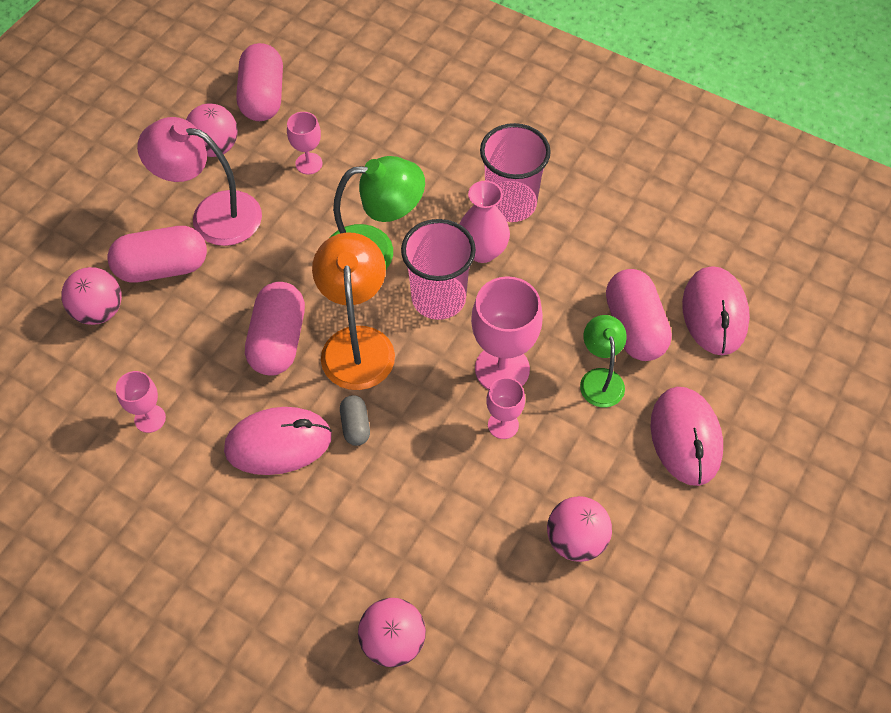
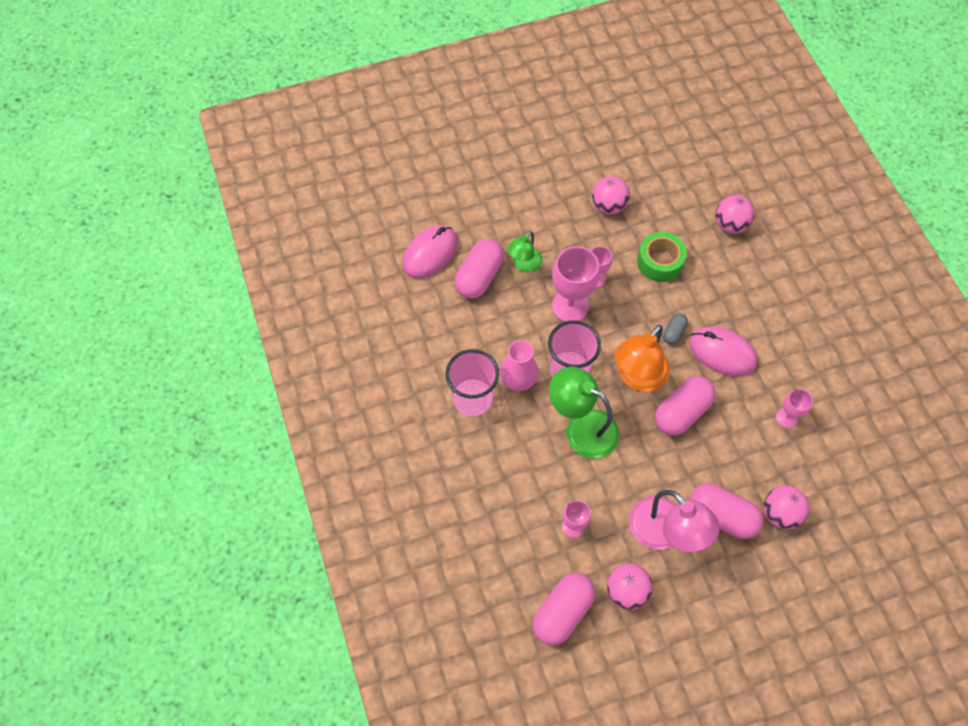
camera: 140 degrees left, 5 degrees up
pink mouse [651,387,723,486] -> none
none -> green tape [637,232,687,282]

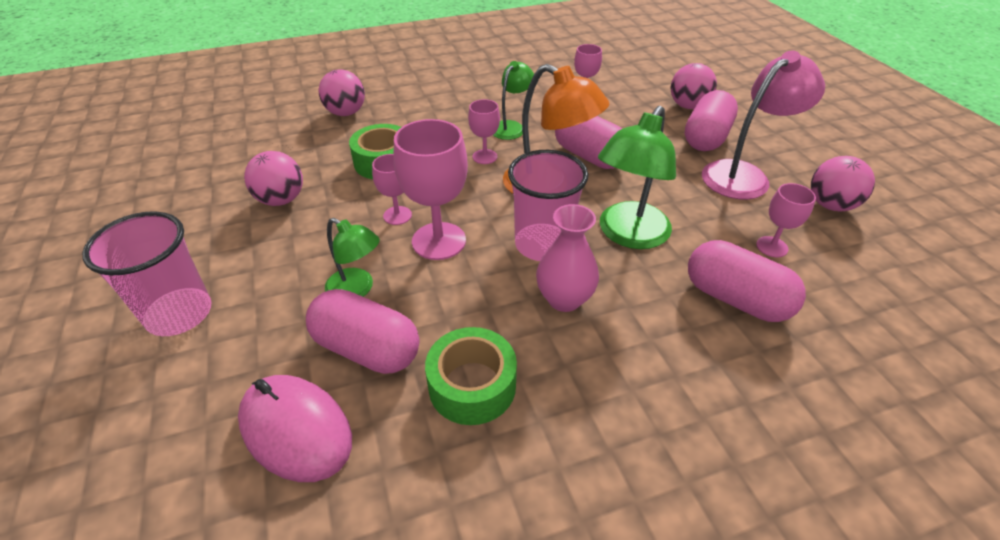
camera: 90 degrees left, 20 degrees down
pink cup [446,349,499,416] -> pink cup moved to [82,211,211,336]
pink capsule [533,573,596,645] -> pink capsule moved to [688,240,806,322]
grey capsule [663,313,688,344] -> pink goblet [468,99,500,164]
pink mouse [689,327,758,376] -> green lamp [493,61,534,140]
none -> green tape [425,327,517,425]

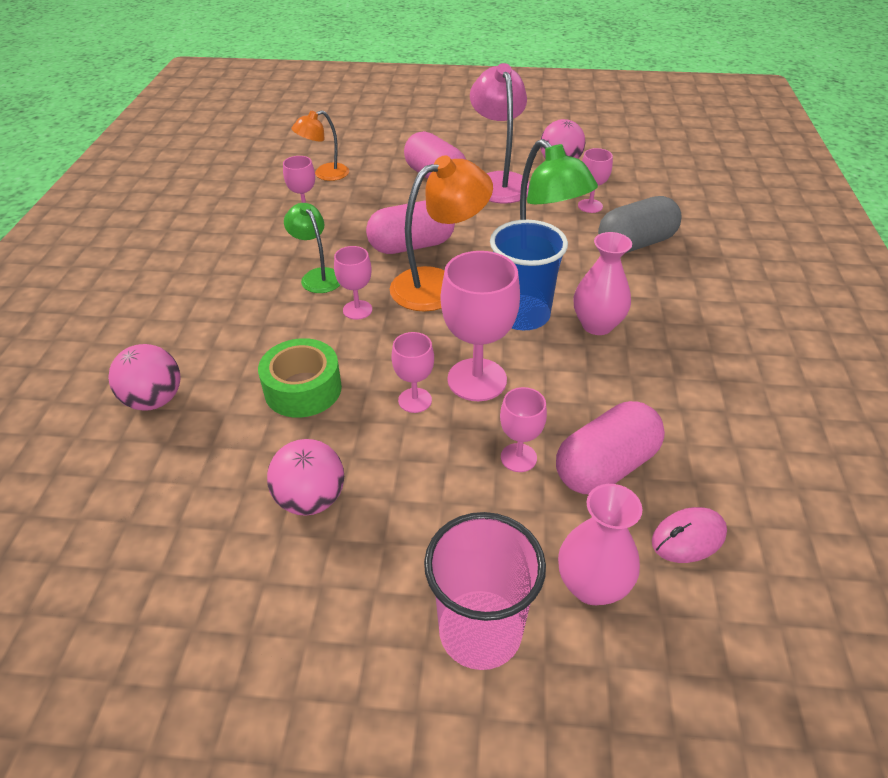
camera: 65 degrees left, 0 degrees up
pink mouse [238,375,352,482] -> pink mouse [652,507,727,563], size x0.60
green lamp [325,218,380,297] -> pink goblet [500,387,547,472]
green tape [425,327,517,425] -> none
pink cup [508,150,588,261] -> blue cup [490,220,568,330]
pink ball [670,63,717,109] -> none
pink capsule [688,240,806,322] -> grey capsule [598,196,682,253]
none -> orange lamp [292,110,349,181]
none -> pink vase [558,484,642,605]

